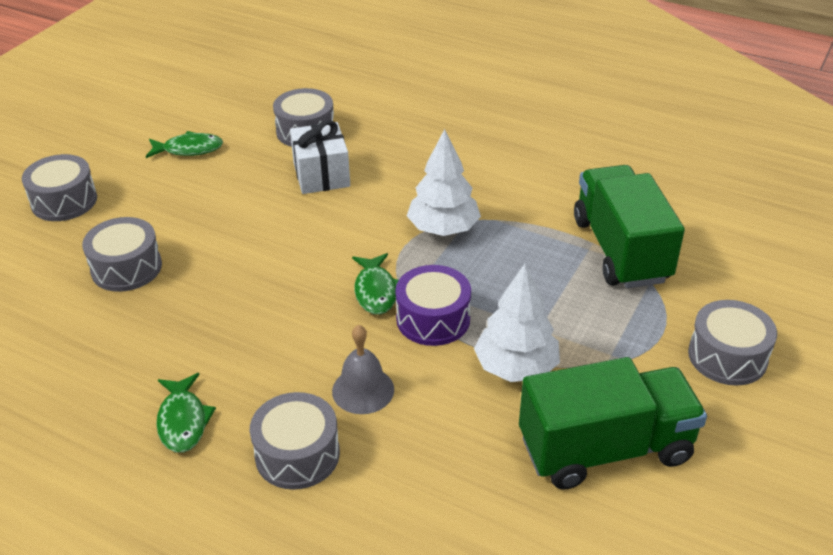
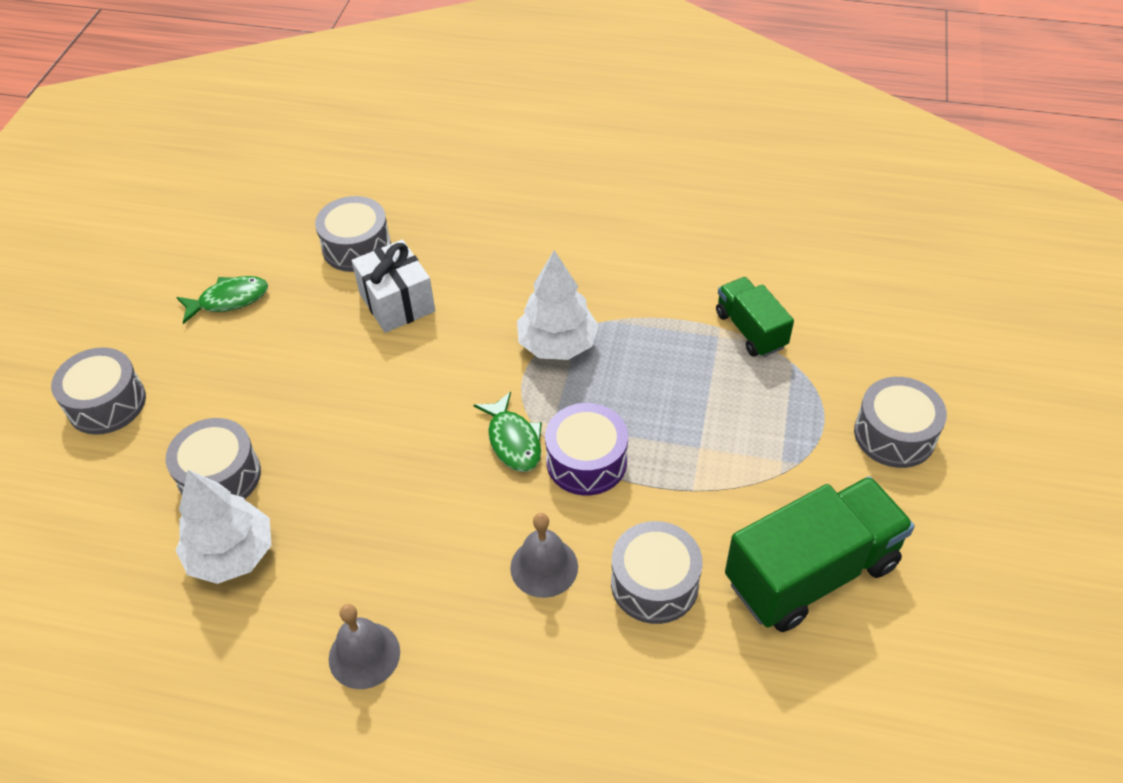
camera: 15 degrees left, 10 degrees up
green fish [156,373,216,453] -> grey bell [329,604,400,689]
grey drum [250,392,340,490] -> grey drum moved to [611,521,703,624]
white tree [474,264,560,382] -> white tree moved to [175,470,271,584]
green truck [574,165,685,288] -> green truck [716,277,794,357], size x0.57

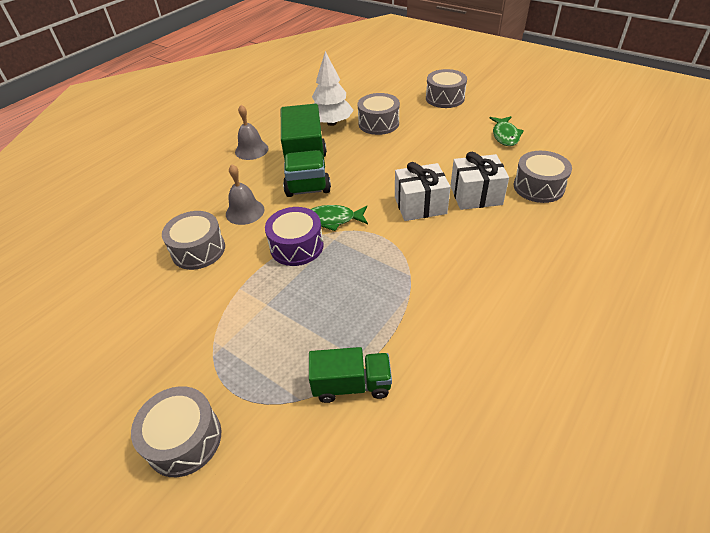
camera: 115 degrees right, 5 degrees down
white tree [517,250,599,360] -> none
green truck [725,476,915,632] -> green truck moved to [281,104,331,197]
none -> white gift [395,162,451,221]

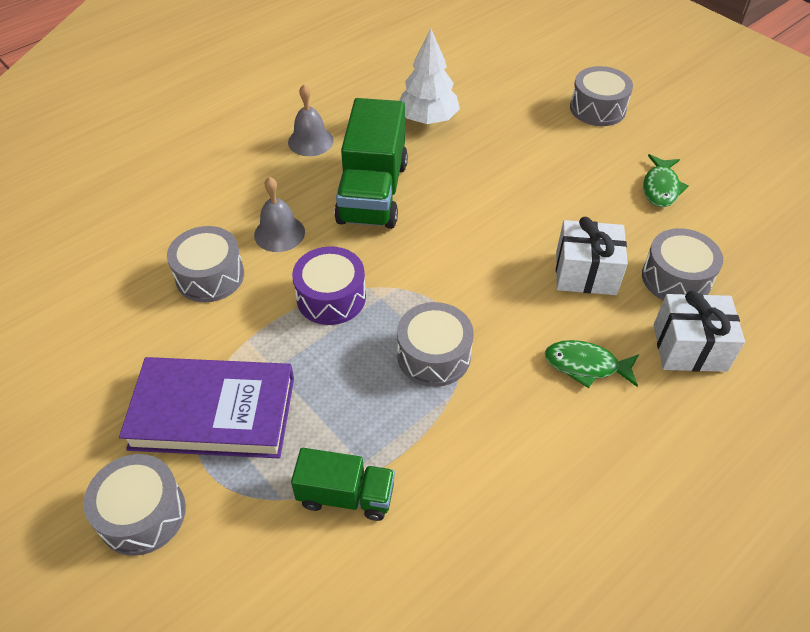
camera: 10 degrees right, 5 degrees up
green fish [310,205,368,231] -> green fish moved to [545,340,639,388]
grey drum [358,93,400,135] -> grey drum moved to [397,302,474,387]
white gift [395,162,451,221] -> white gift moved to [654,290,745,372]
none -> purple book [119,357,294,458]

